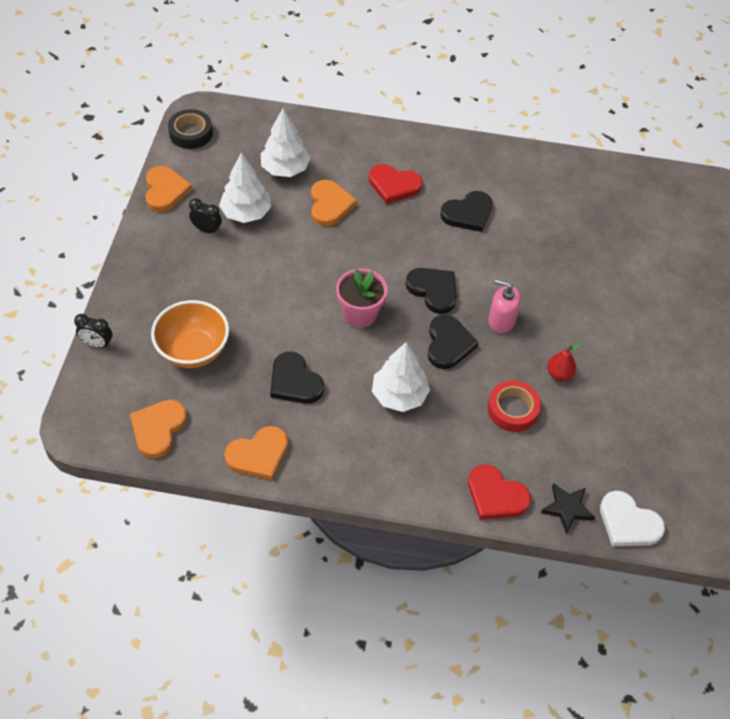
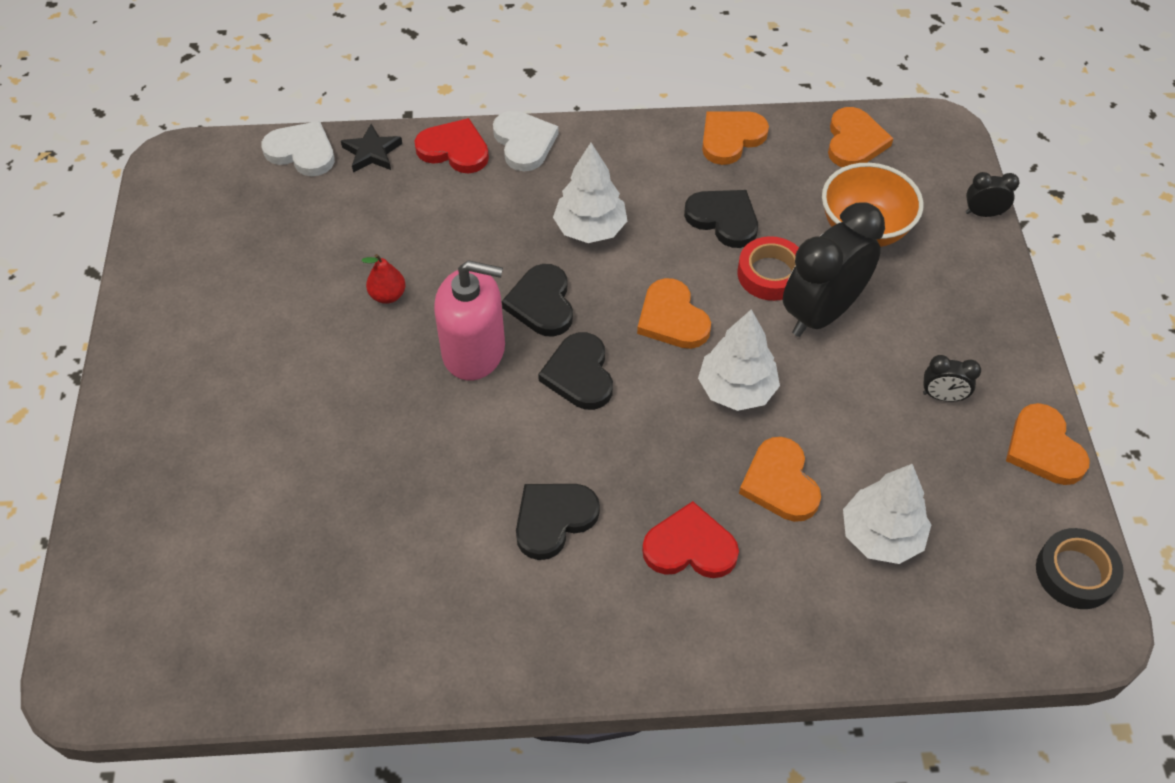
camera: 170 degrees right, 0 degrees up
white tree [219,153,271,223] -> white tree moved to [698,309,780,411]
pink flower pot [336,268,387,328] -> orange heart [637,278,711,349]
black heart [406,268,457,314] -> black heart turned 45 degrees clockwise [538,332,613,410]
red tape [487,380,541,432] -> red tape moved to [737,236,799,301]
pink soap dispenser [488,279,521,333] -> pink soap dispenser [434,260,505,381], size x1.60
none -> white heart [493,111,559,171]
none -> black clock [783,202,885,337]

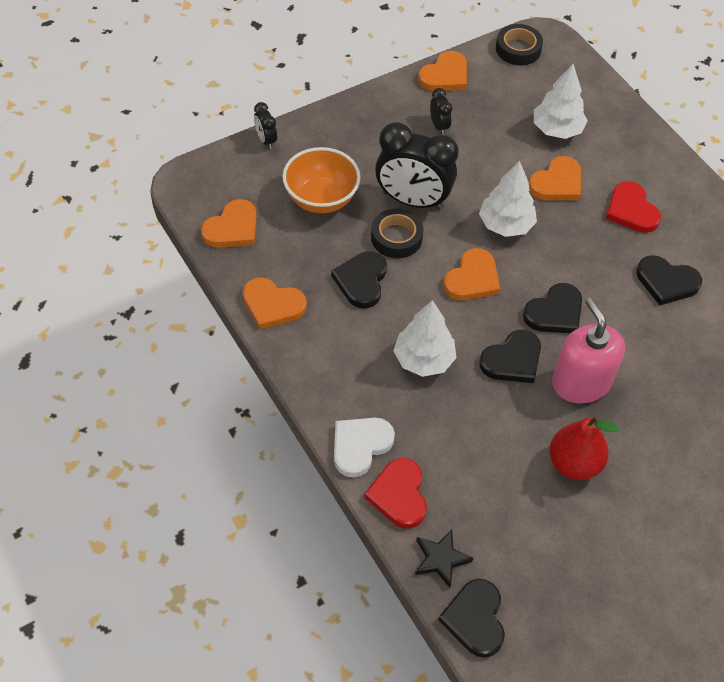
camera: 120 degrees left, 0 degrees up
white heart [261,121,335,176] -> black heart [438,579,505,658]
red pear [362,254,406,304] -> red pear [549,416,620,480], size x1.74
red tape [737,236,799,301] -> black tape [371,209,423,258]
orange heart [828,107,893,167] -> orange heart turned 150 degrees clockwise [201,199,257,248]

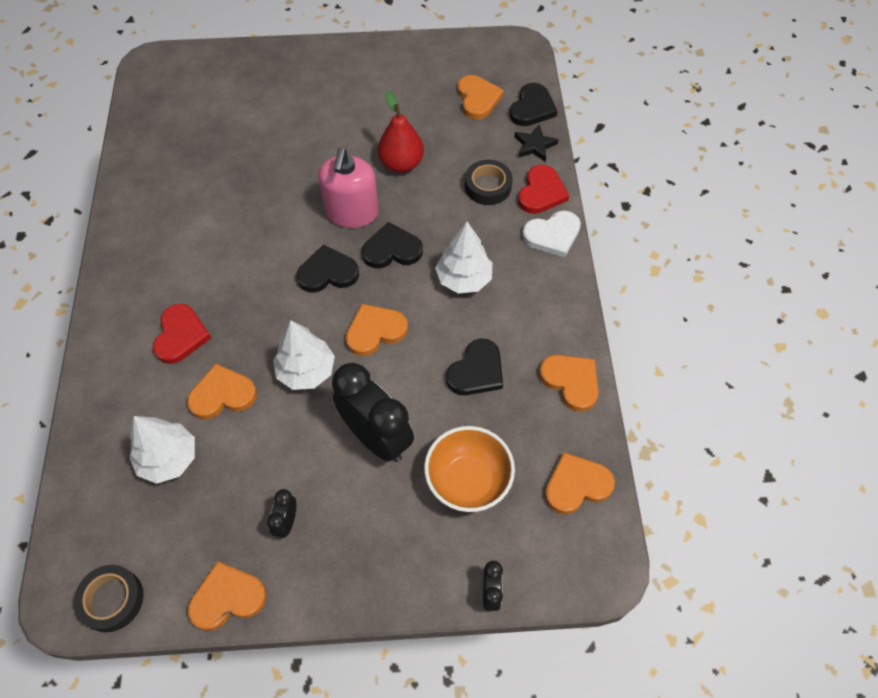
camera: 150 degrees left, 5 degrees up
black tape [371,209,423,258] -> black tape moved to [465,160,513,205]
black heart [636,255,702,305] -> none
none -> orange heart [458,75,504,119]

